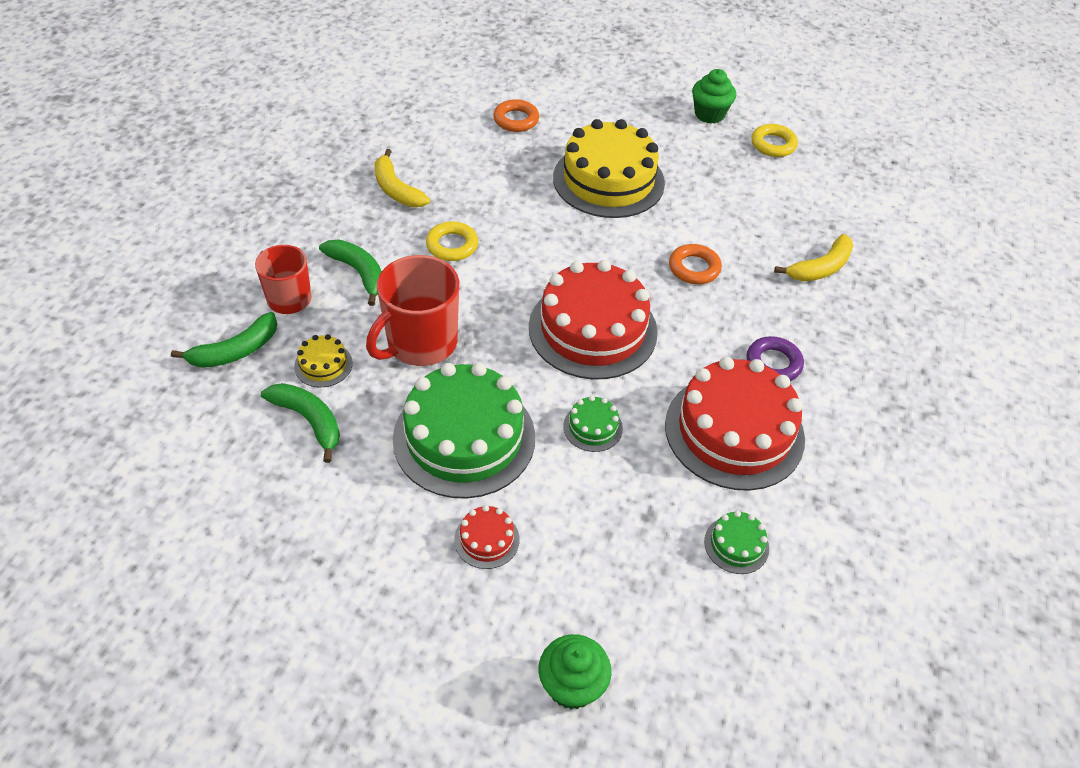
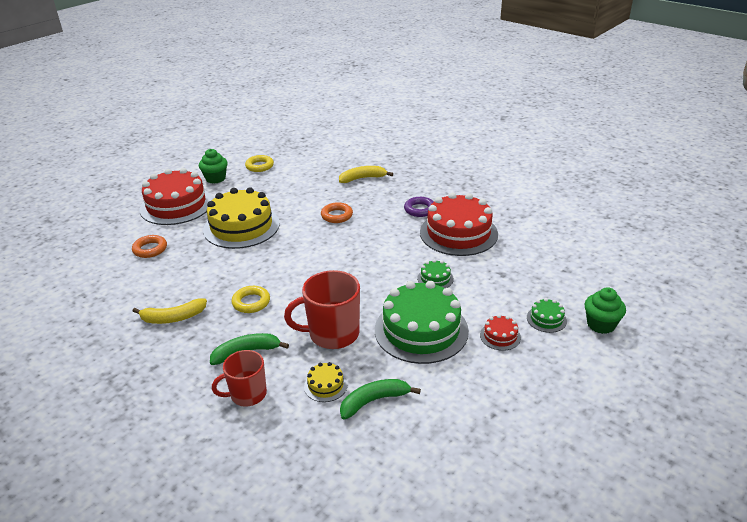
camera: 65 degrees left, 15 degrees down
green banana [171,312,277,368] -> none
red mug [366,255,459,366] -> red mug turned 105 degrees clockwise [284,270,360,349]
red cake [529,260,658,379] -> red cake moved to [140,168,213,225]
green cake [704,510,769,574] -> green cake moved to [527,298,567,333]
yellow banana [774,234,853,282] -> yellow banana turned 90 degrees counterclockwise [339,166,393,183]

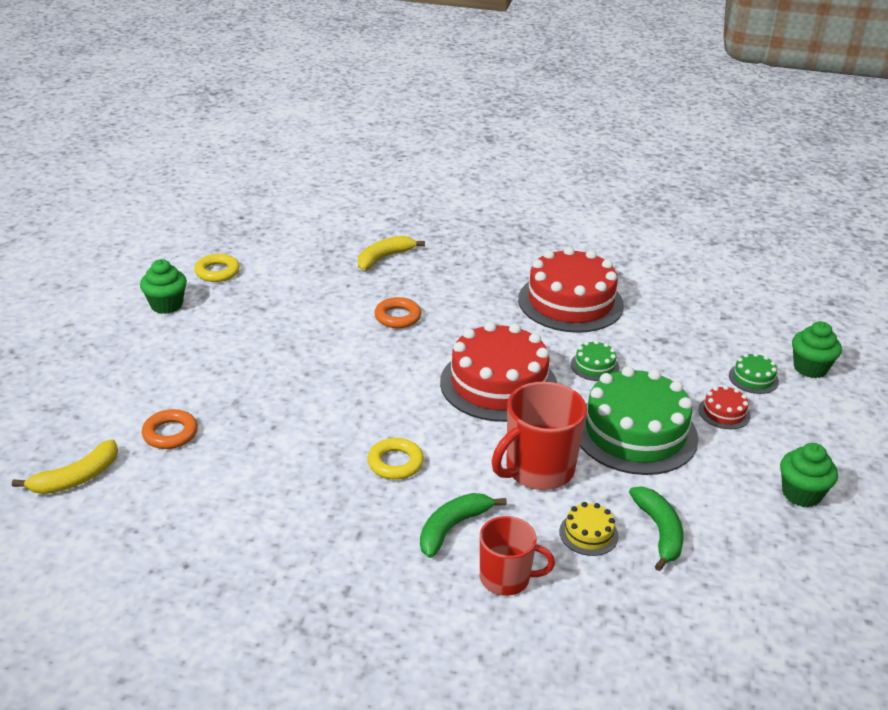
camera: 30 degrees left, 0 degrees up
yellow banana [133,299,207,324] -> yellow banana moved to [12,439,118,494]
red cake [140,168,213,225] -> red cake moved to [440,322,557,422]
yellow cake [203,187,280,249] -> none
red mug [212,350,267,407] -> red mug turned 120 degrees counterclockwise [480,516,555,596]
green banana [340,379,421,420] -> green banana turned 135 degrees clockwise [629,486,684,571]
purple ring [404,197,434,217] -> none
none -> green cupcake [780,443,838,507]

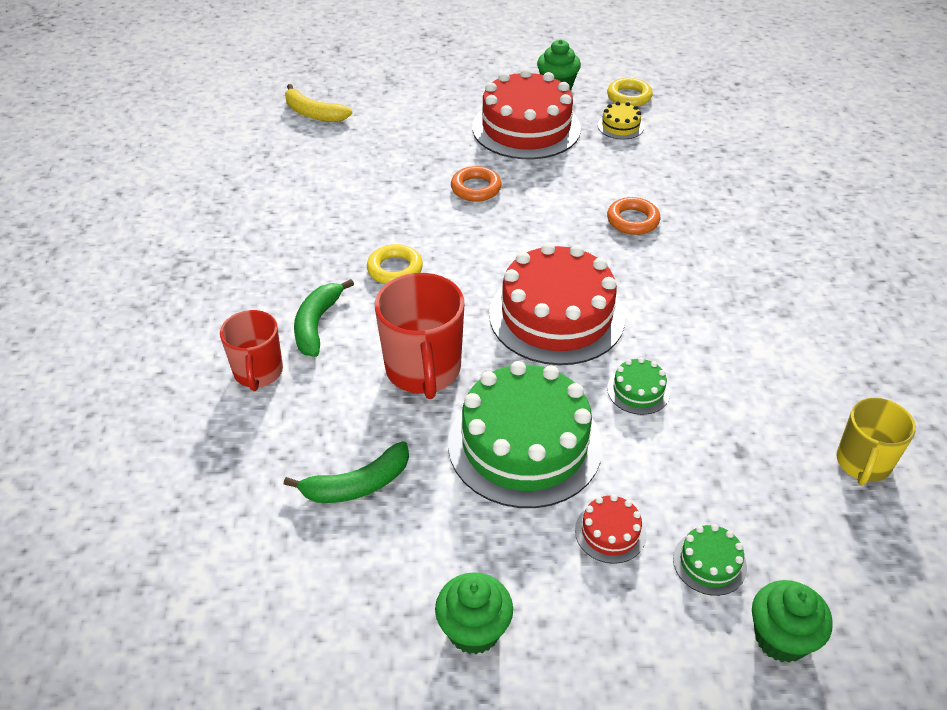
camera: 75 degrees right, 10 degrees up
orange ring [142,409,198,449] -> orange ring moved to [451,166,502,202]
yellow banana [358,236,425,270] -> none
green banana [420,493,507,558] -> green banana turned 105 degrees counterclockwise [294,279,354,357]
red mug [492,382,587,490] -> red mug turned 135 degrees counterclockwise [375,273,464,399]
red cake [518,247,624,333] -> red cake moved to [472,69,581,159]
yellow cake [559,502,619,556] -> yellow cake moved to [598,102,644,140]
none -> yellow mug [836,398,916,485]

